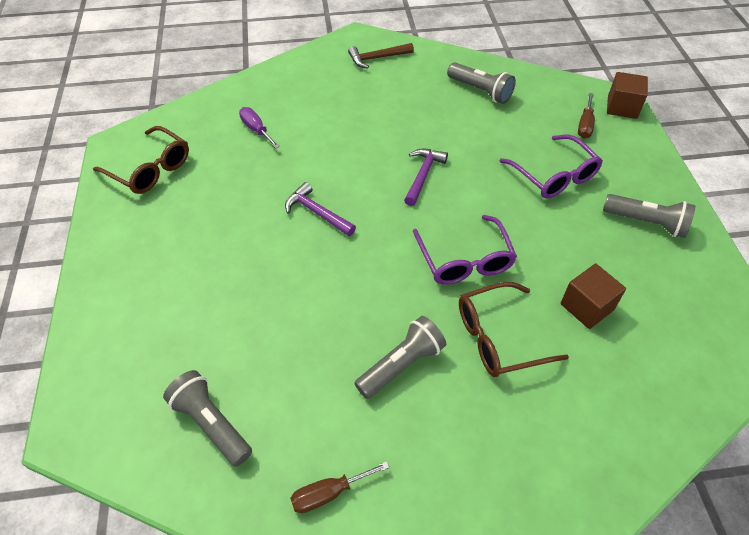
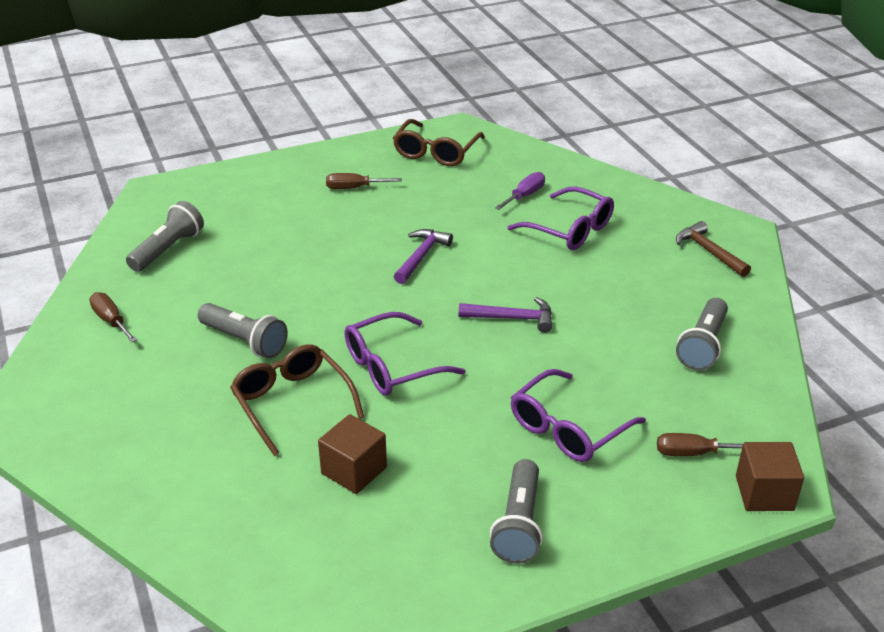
camera: 75 degrees right, 15 degrees down
none -> brown screwdriver [326,173,402,189]
none -> purple glasses [507,186,614,250]

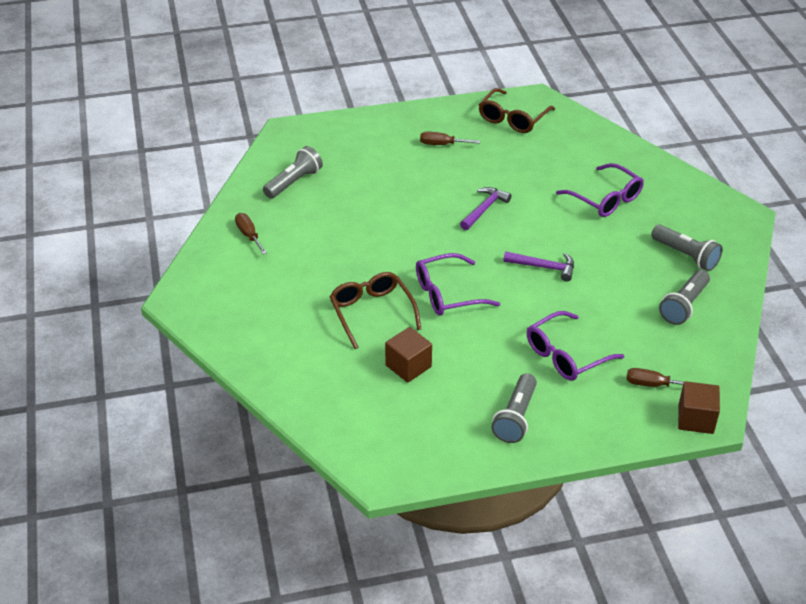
camera: 10 degrees right, 5 degrees up
grey flashlight [198,303,288,358] -> grey flashlight moved to [651,225,723,271]
purple screwdriver [495,172,545,210] -> none
brown hammer [676,221,751,277] -> none

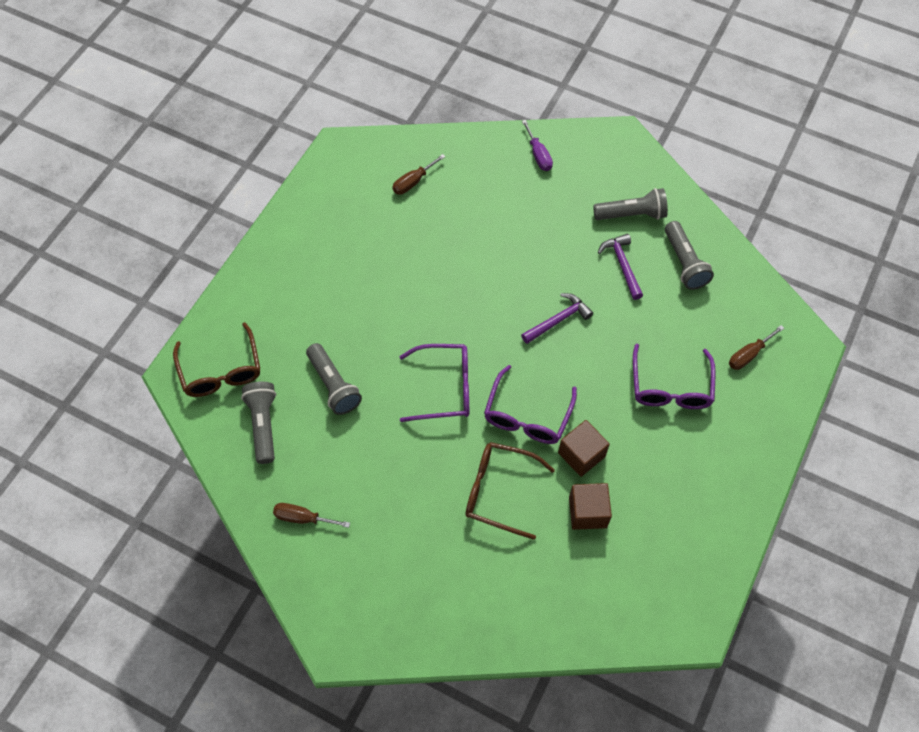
camera: 50 degrees left, 20 degrees up
brown screwdriver [420,132,480,145] -> brown screwdriver moved to [392,154,446,195]
purple hammer [460,187,512,230] -> purple hammer moved to [598,234,643,300]
brown glasses [479,88,555,133] -> brown glasses moved to [173,322,260,397]
grey flashlight [491,373,537,443] -> grey flashlight moved to [306,343,362,415]
purple glasses [556,163,644,217] -> purple glasses moved to [399,344,469,422]
brown cube [678,381,720,434] -> brown cube moved to [558,420,610,477]
none -> purple screwdriver [522,120,553,171]

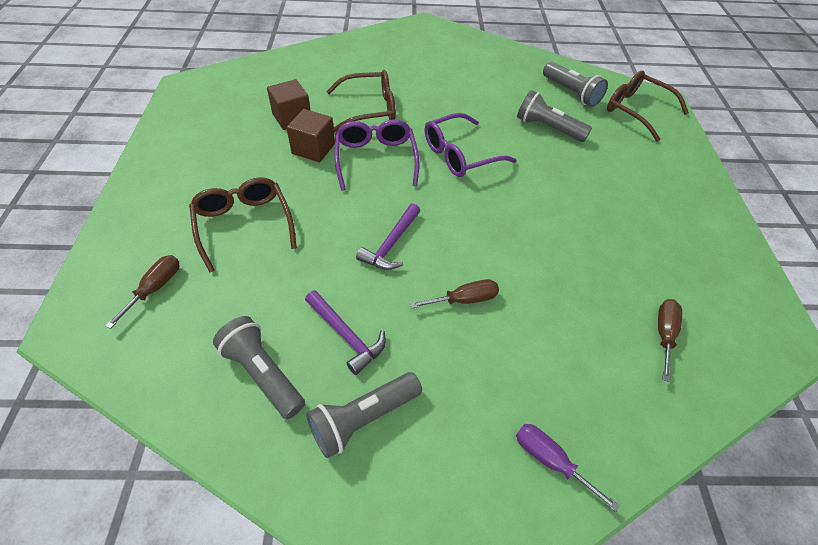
camera: 150 degrees right, 10 degrees down
brown screwdriver [273,503,350,528] -> brown screwdriver moved to [410,279,499,308]
purple glasses [633,344,716,409] -> brown glasses [189,177,297,272]

